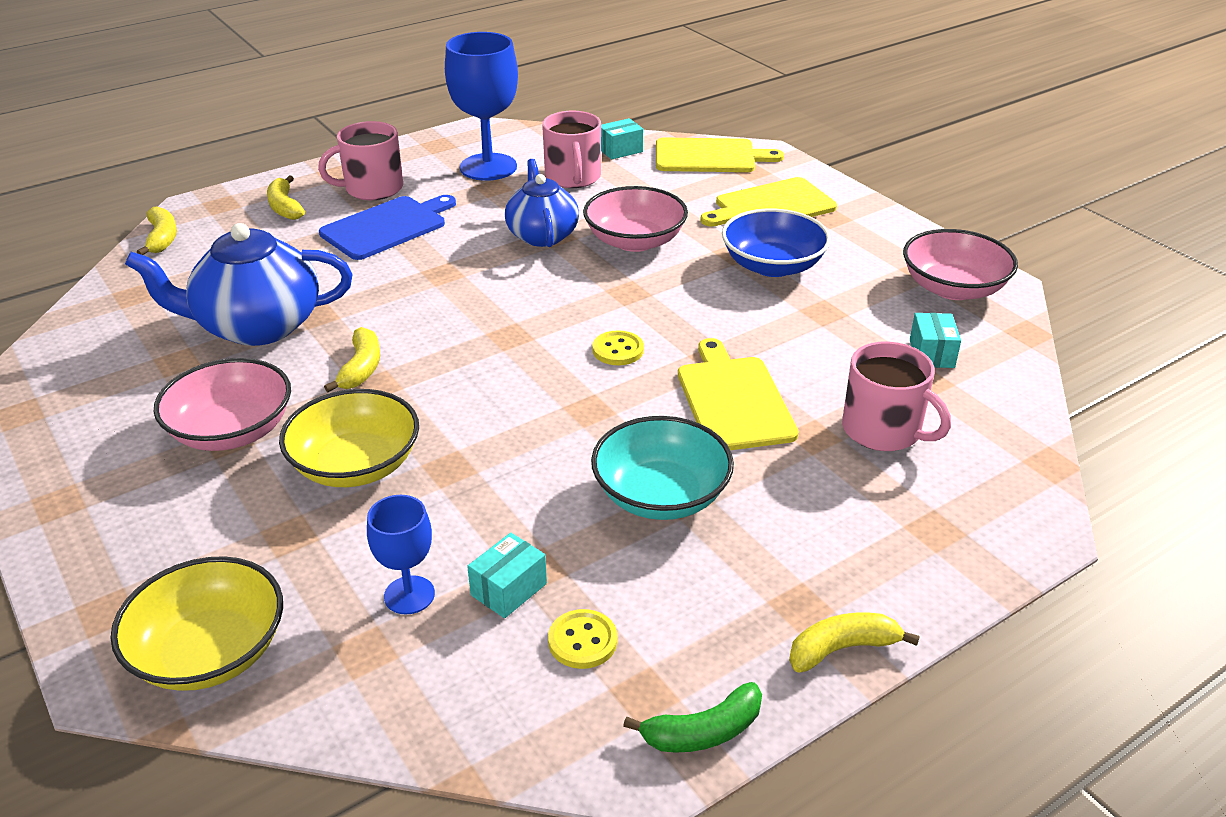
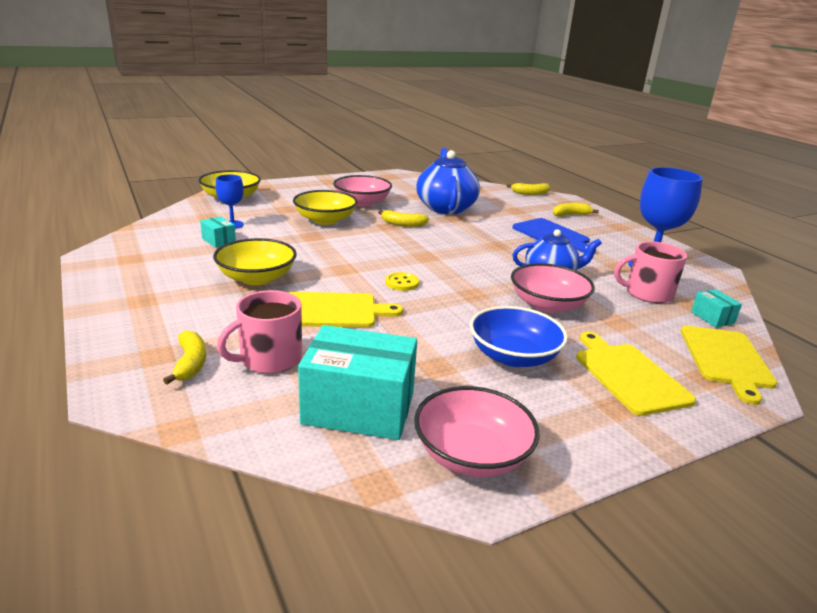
camera: 95 degrees right, 10 degrees down
pink mug [318,121,403,200] -> none
yellow button [548,609,617,669] -> none
turquoise bowl [591,416,734,520] -> yellow bowl [213,238,297,285]
green banana [623,682,762,753] -> none
yellow banana [789,613,920,673] -> yellow banana moved to [163,330,206,384]
turquoise box [910,313,961,368] -> turquoise box [298,325,417,440], size x2.19

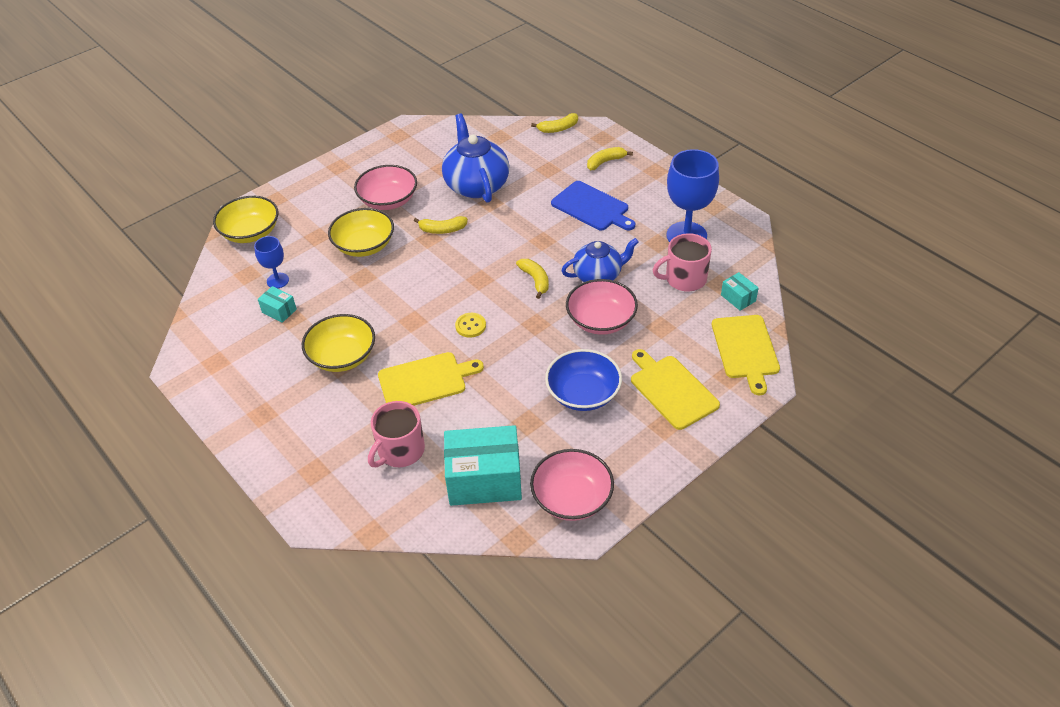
camera: 10 degrees left, 20 degrees up
yellow banana [163,330,206,384] -> yellow banana moved to [516,259,549,299]

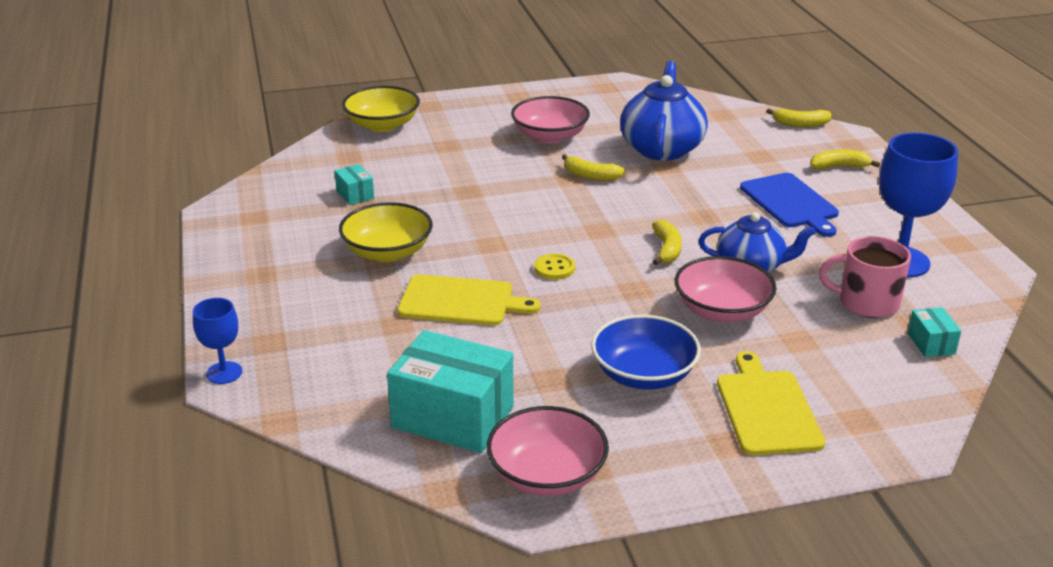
camera: 25 degrees right, 15 degrees down
blue goblet [254,236,289,289] -> blue goblet moved to [193,298,242,384]
yellow bowl [328,208,394,257] -> none
pink mug [368,401,425,467] -> none
yellow cutting board [712,315,780,395] -> none

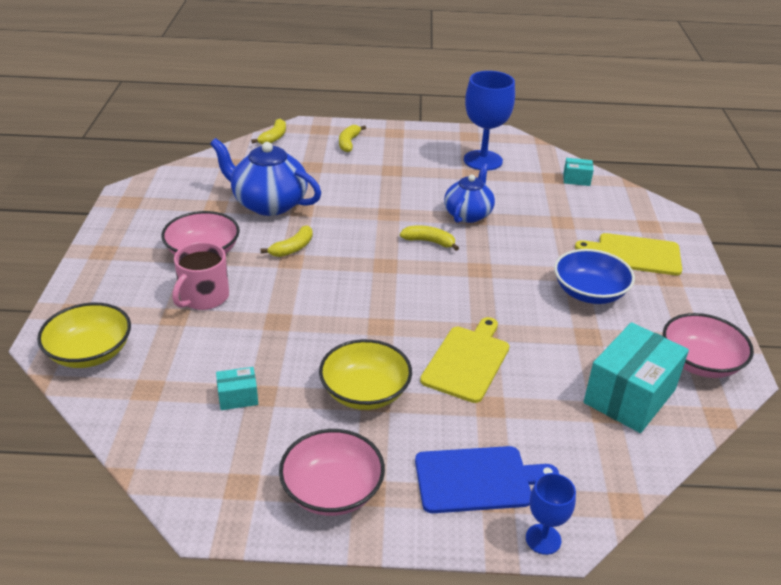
camera: 75 degrees left, 5 degrees up
yellow button [534,253,575,280] -> none
pink bowl [675,256,777,322] -> pink bowl moved to [279,429,385,516]
blue cutting board [740,173,839,237] -> blue cutting board moved to [415,446,559,513]
pink mug [819,236,911,318] -> pink mug moved to [172,242,229,310]

